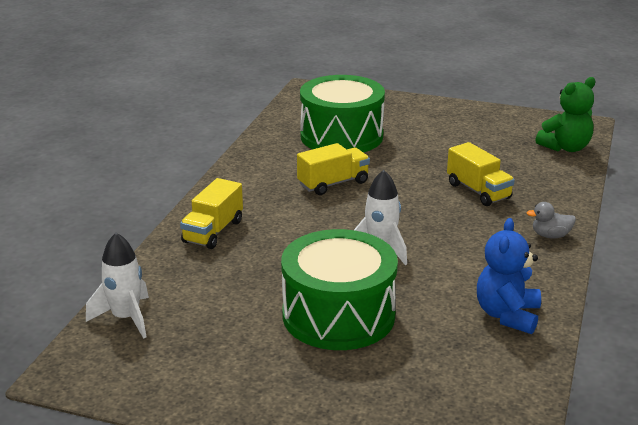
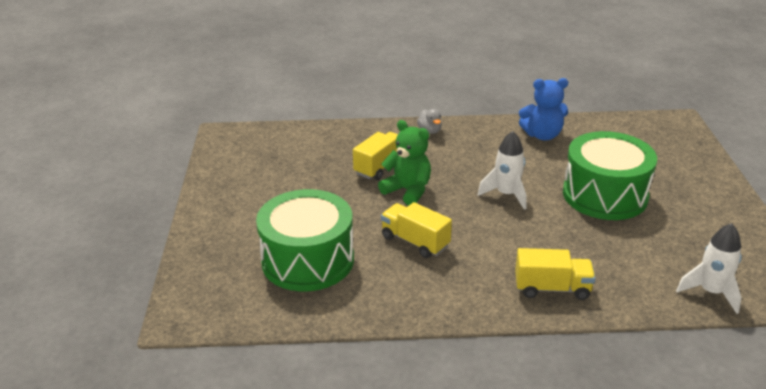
camera: 110 degrees left, 5 degrees up
green teddy bear [535,77,595,152] -> green teddy bear moved to [378,120,431,206]

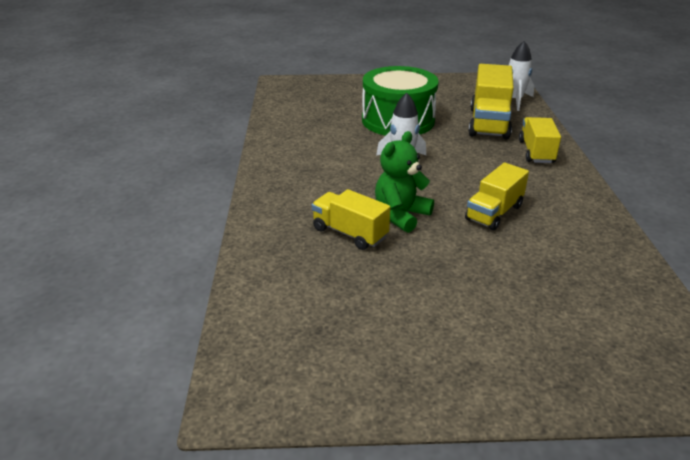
camera: 90 degrees left, 0 degrees up
green drum [256,189,354,291] -> none
grey duck [417,109,442,134] -> none
blue teddy bear [519,78,568,141] -> none
none -> yellow truck [468,64,514,139]

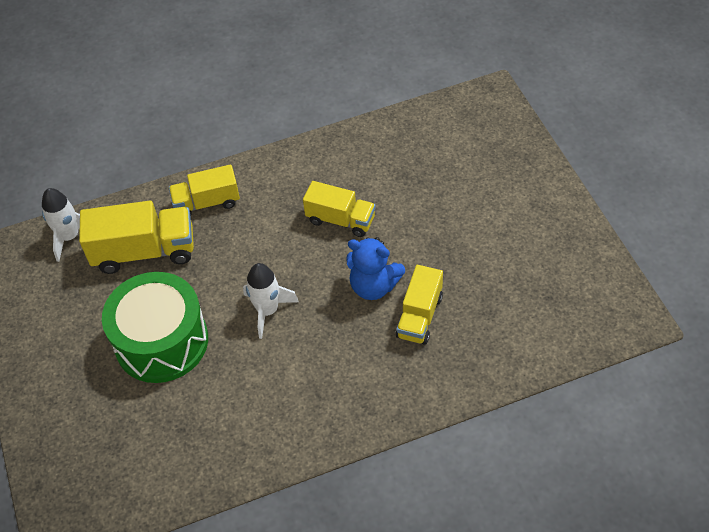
camera: 105 degrees left, 20 degrees up
green teddy bear [375,131,434,233] -> blue teddy bear [346,237,405,300]

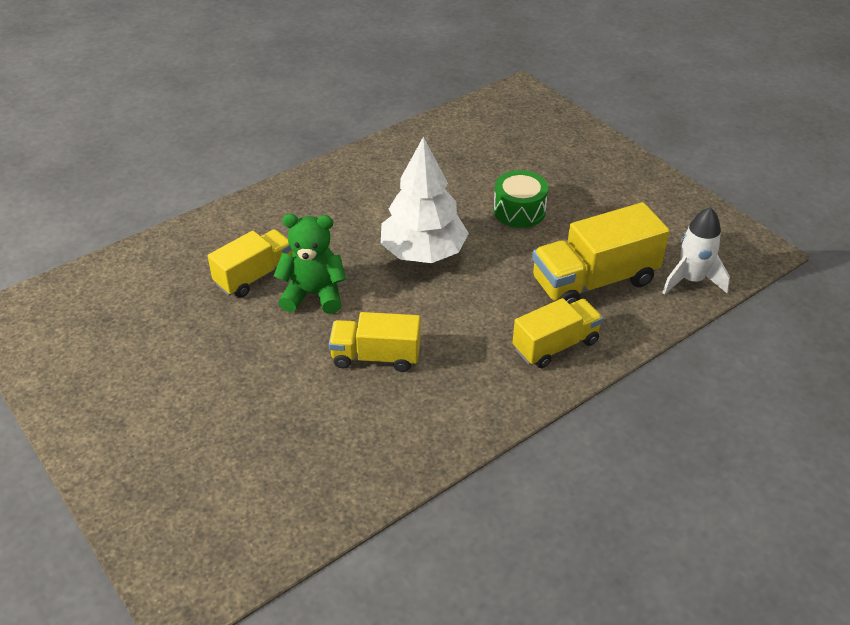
camera: 160 degrees right, 10 degrees down
green drum [102,272,208,383] -> green drum [493,170,548,228], size x0.54
white rocket [243,263,299,339] -> white tree [381,136,469,263]
blue teddy bear [346,237,405,300] -> green teddy bear [274,214,346,314]
yellow truck [396,265,443,345] -> yellow truck turned 45 degrees clockwise [207,229,293,298]

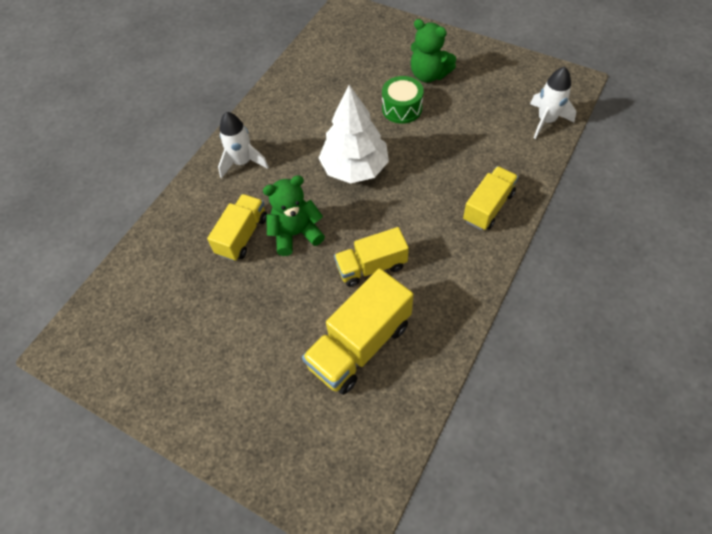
camera: 20 degrees left, 15 degrees up
yellow truck [532,202,670,304] -> yellow truck moved to [302,268,414,395]
none -> white rocket [218,112,269,179]
none -> green teddy bear [411,19,456,83]

